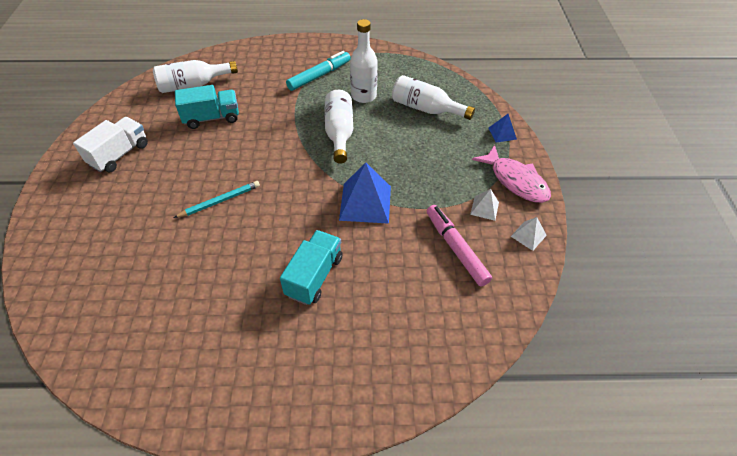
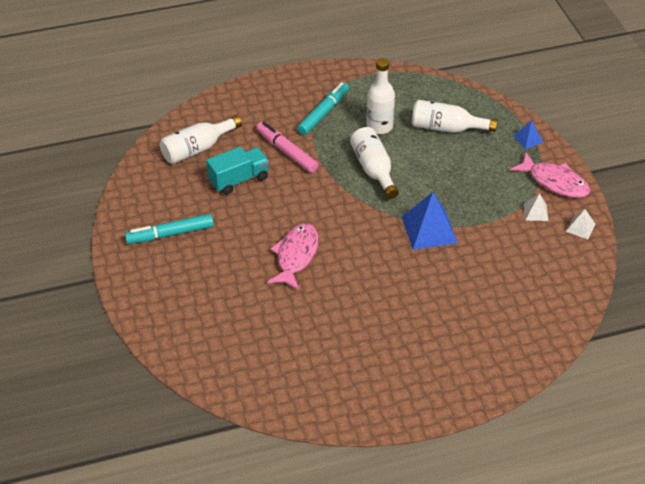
camera: 15 degrees left, 5 degrees down
white truck [73,117,148,173] -> turquoise marker [125,214,214,244]
turquoise pencil [174,181,260,218] -> pink fish [267,223,319,290]
turquoise truck [280,230,343,305] -> none
pink marker [427,205,492,287] -> pink marker moved to [257,122,318,173]

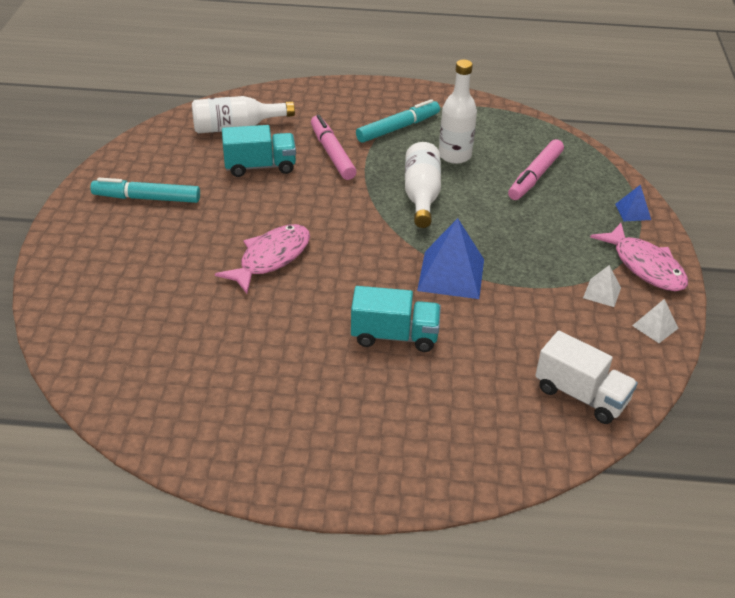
camera: 20 degrees right, 5 degrees down
white bottle [412,100,498,133] -> pink marker [508,139,564,200]
none -> turquoise truck [351,286,441,352]
none -> white truck [535,331,638,424]

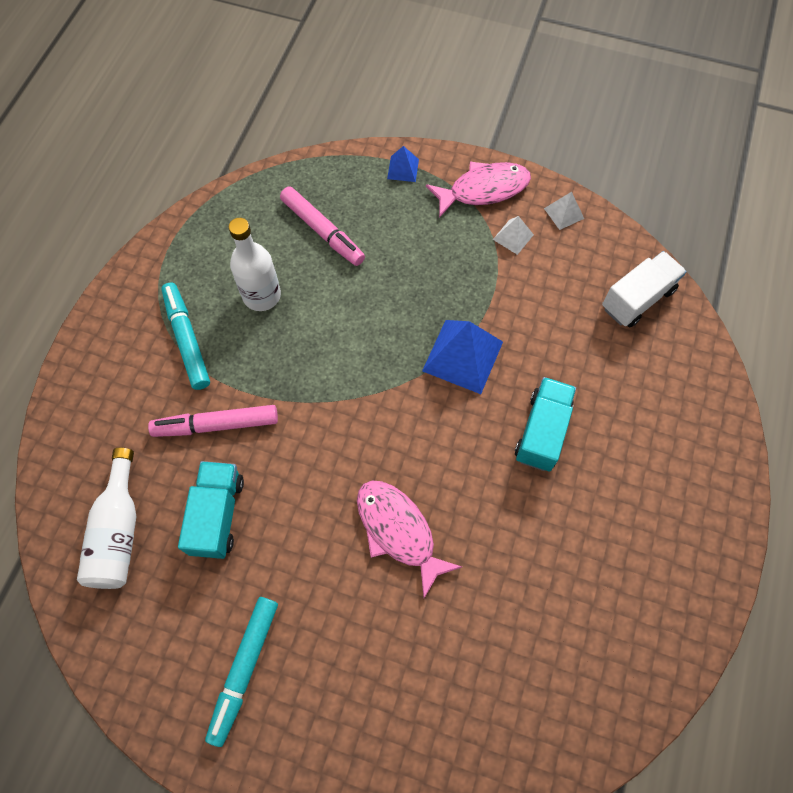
camera: 75 degrees left, 25 degrees up
white bottle [405,142,441,228] -> none

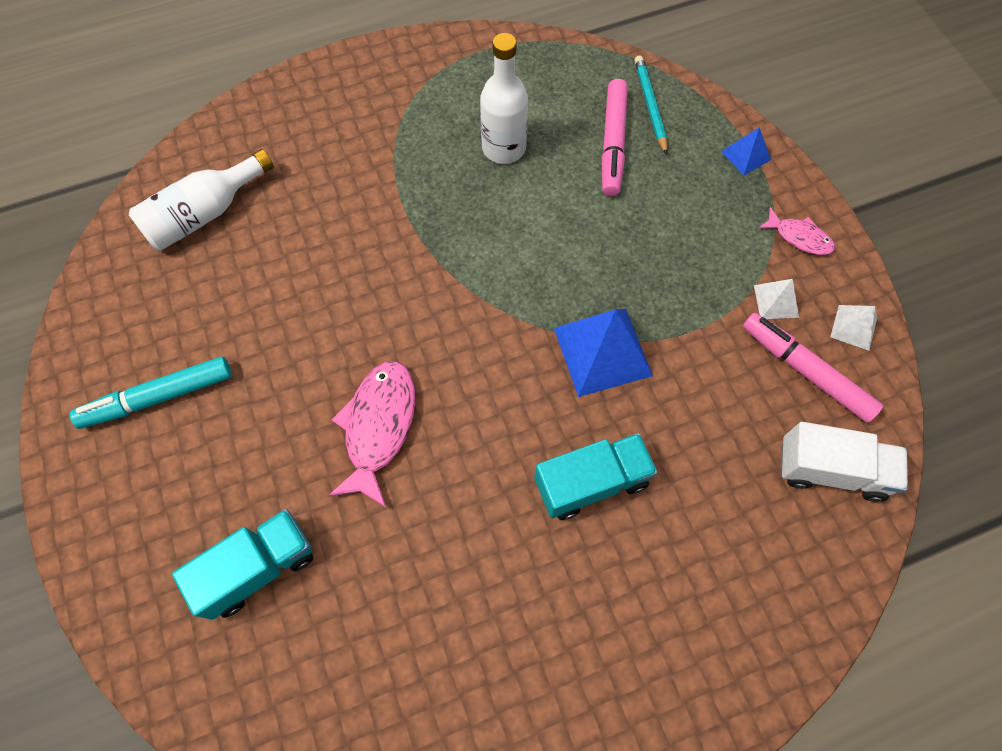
camera: 50 degrees right, 0 degrees up
pink marker [148,405,278,437] -> pink marker moved to [743,313,883,423]
turquoise marker [161,283,210,390] -> none
turquoise truck [178,461,244,559] -> turquoise truck moved to [172,509,313,620]
pink fish [426,161,531,218] -> pink fish [758,207,835,255], size x0.56
none -> turquoise pencil [635,56,667,155]

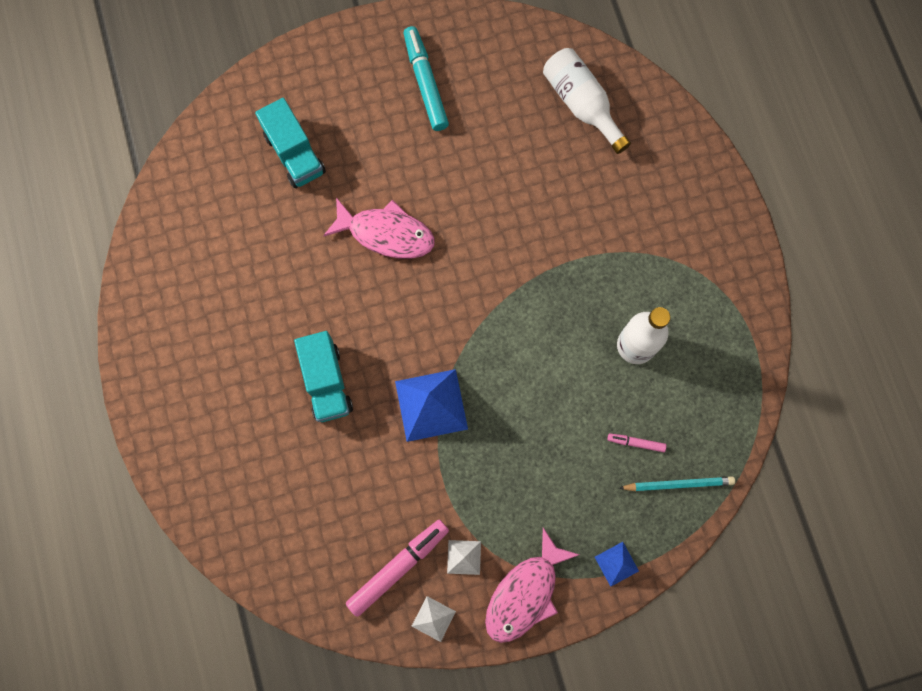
camera: 95 degrees right, 10 degrees up
pink marker [602,79,628,196] -> pink marker [608,433,666,452], size x0.48
pink fish [758,207,835,255] -> pink fish [485,528,580,643], size x1.77
white truck [781,422,908,502] -> none

